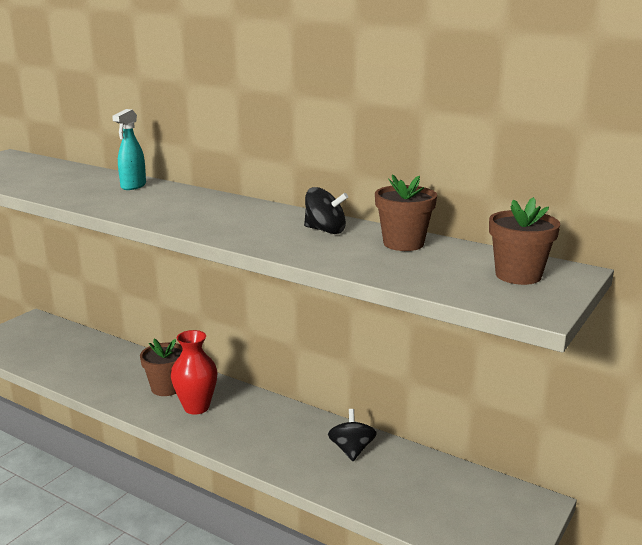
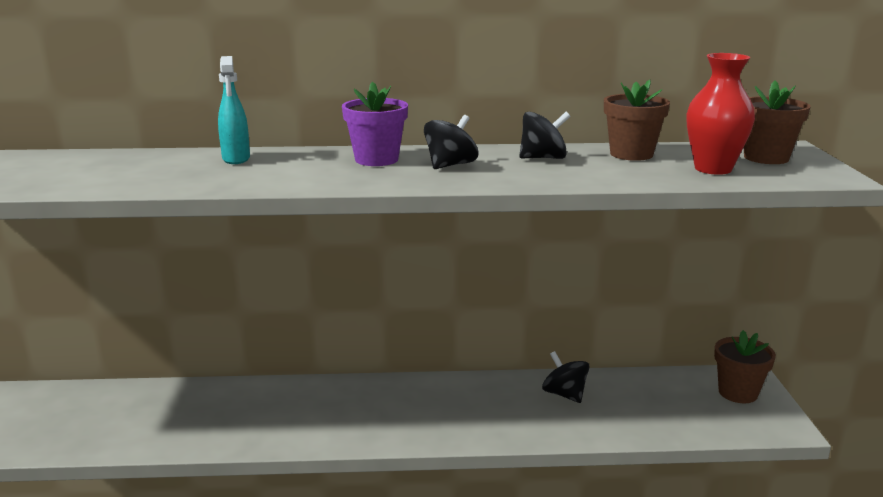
camera: 35 degrees left, 0 degrees up
brown flower pot [140,339,183,396] -> brown flower pot moved to [714,330,776,403]
red vase [171,330,217,415] -> red vase moved to [686,53,755,175]
none -> purple flower pot [342,82,408,166]
none -> black spinning top [424,115,478,169]

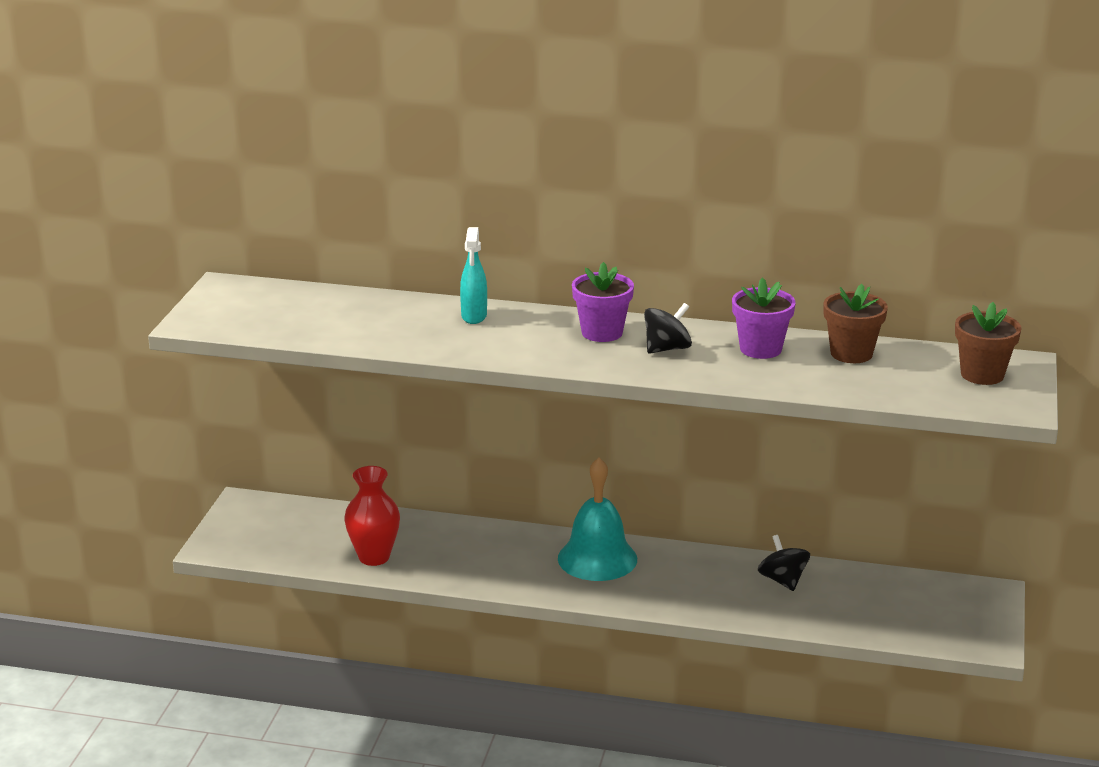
camera: 15 degrees right, 5 degrees up
black spinning top [519,112,571,159] -> purple flower pot [732,277,795,359]
red vase [686,53,755,175] -> red vase moved to [344,466,400,566]
brown flower pot [714,330,776,403] -> none
none -> turquoise bell [558,457,637,581]

